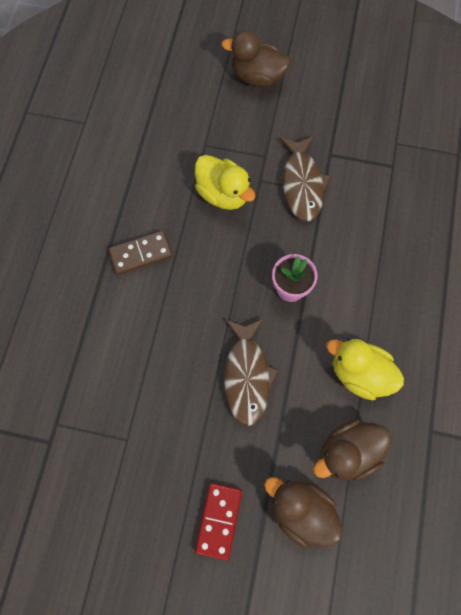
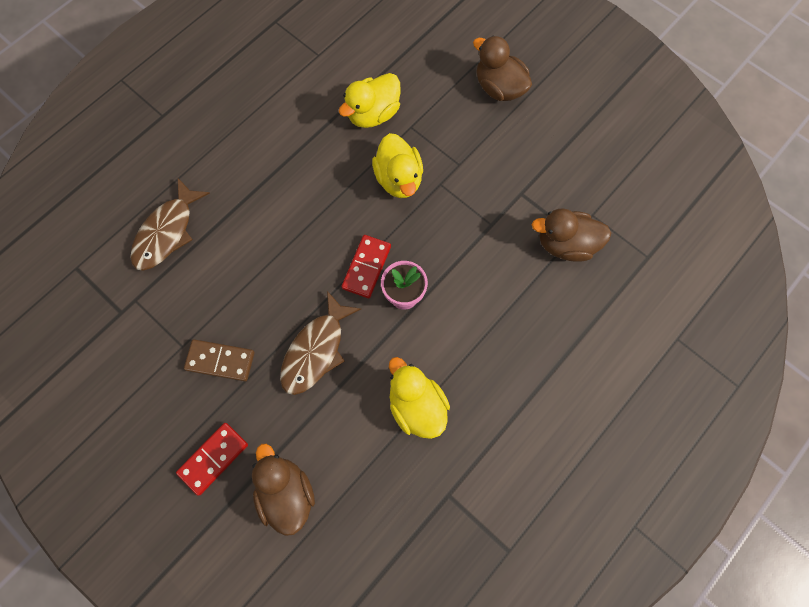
camera: 30 degrees right, 0 degrees up
brown domino [108,231,172,275] -> brown domino moved to [184,339,254,382]
brown fish [280,136,331,222] -> brown fish moved to [130,178,210,271]
brown duck [313,419,392,481] -> brown duck moved to [532,208,611,262]
none -> yellow duck [339,73,401,128]
none -> red domino [341,235,391,298]

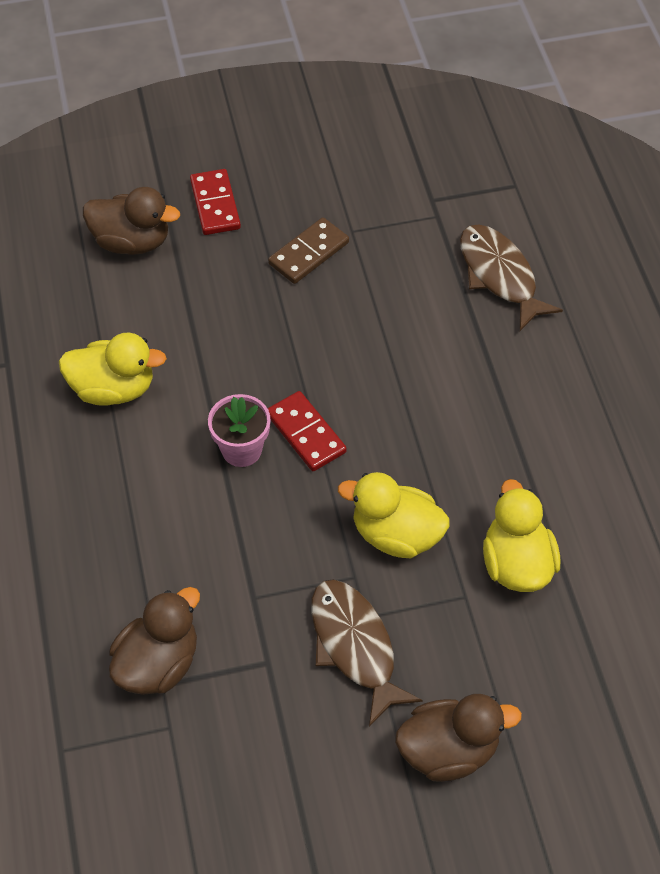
camera: 125 degrees right, 15 degrees down
brown fish [280,291,361,395] -> brown fish moved to [311,579,423,727]

